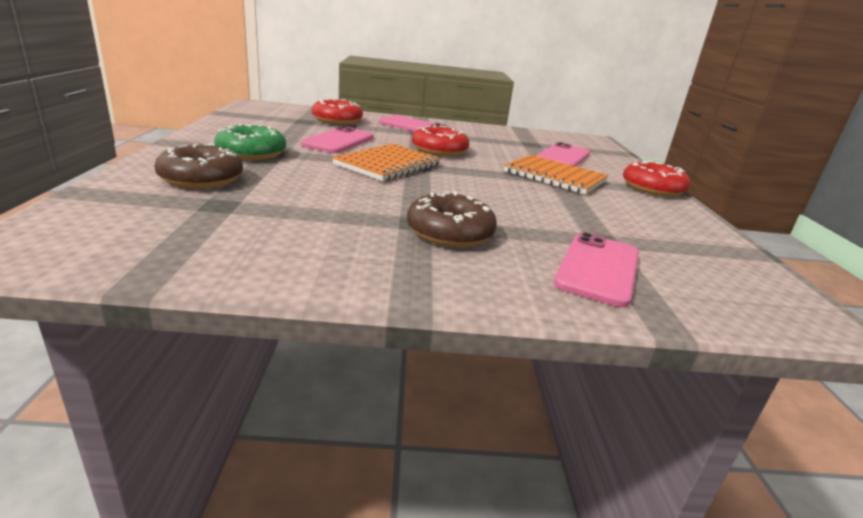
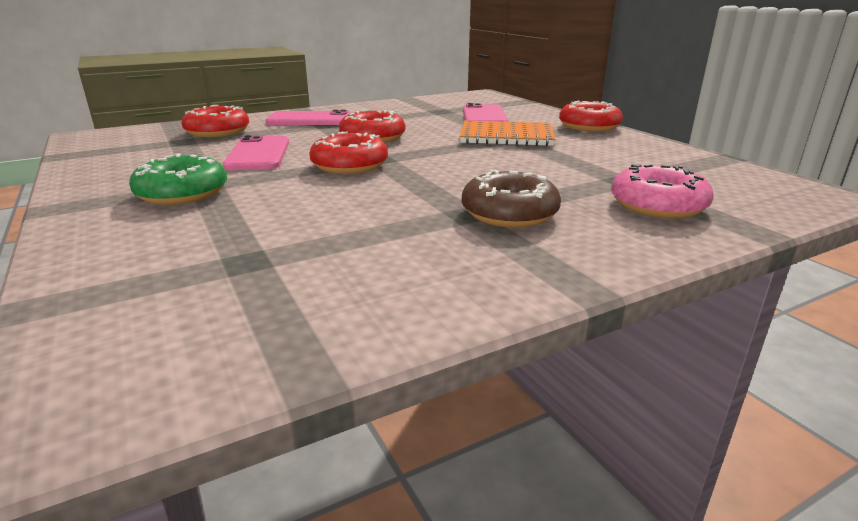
camera: 25 degrees left, 0 degrees up
brown donut [155,143,243,188] -> none
orange notebook [332,144,441,181] -> red donut [309,131,388,174]
pink phone [554,232,639,307] -> pink donut [611,164,714,218]

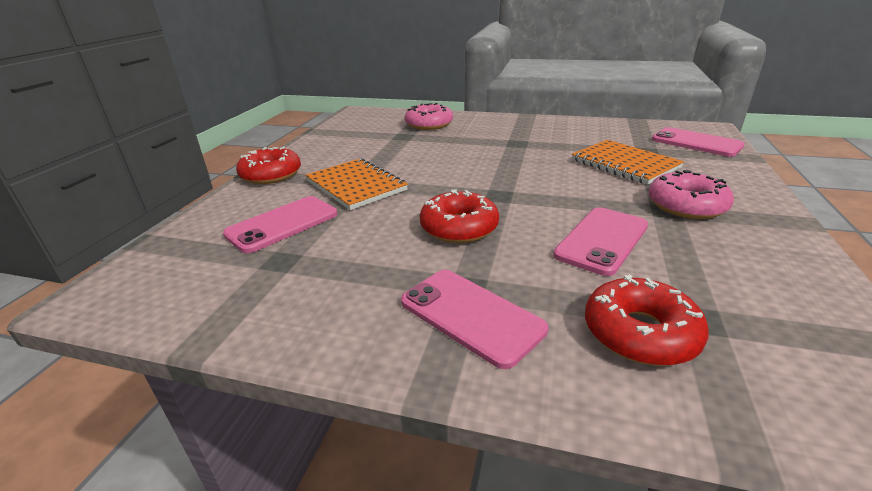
camera: 135 degrees left, 5 degrees up
green donut [129,153,227,205] -> pink donut [648,170,734,219]
red donut [309,131,388,174] -> none
brown donut [462,170,561,228] -> none
none -> orange notebook [572,140,684,185]
none -> pink phone [652,127,745,157]

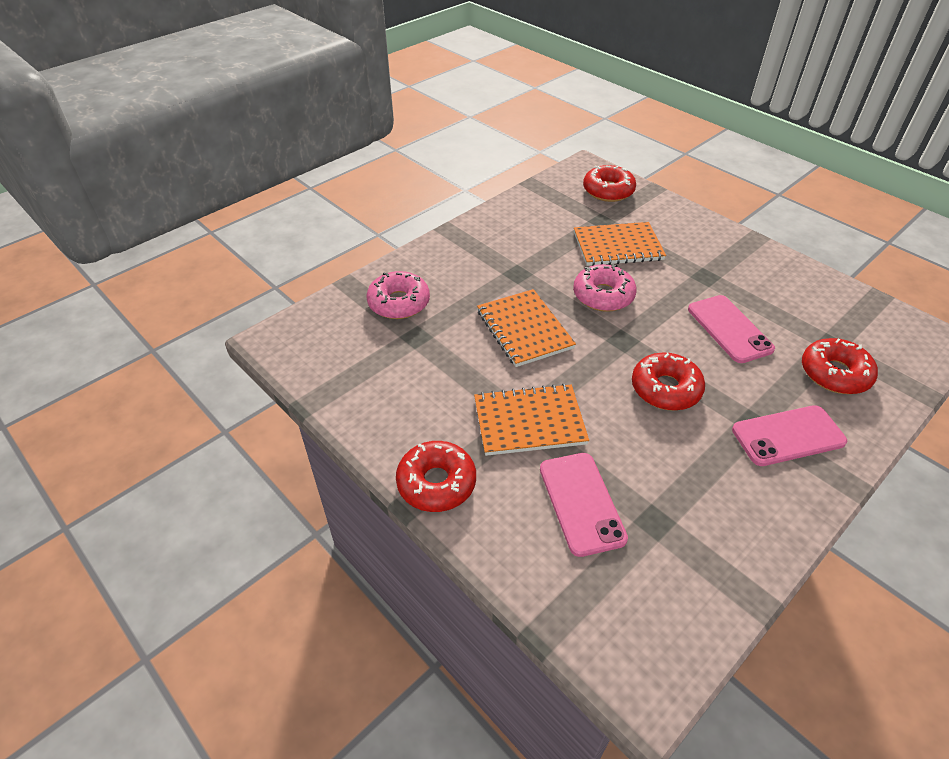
camera: 60 degrees left, 15 degrees up
pink donut [648,170,734,219] -> pink donut moved to [573,264,637,312]
pink phone [652,127,745,157] -> red donut [583,165,636,202]
none -> orange notebook [477,289,576,367]

